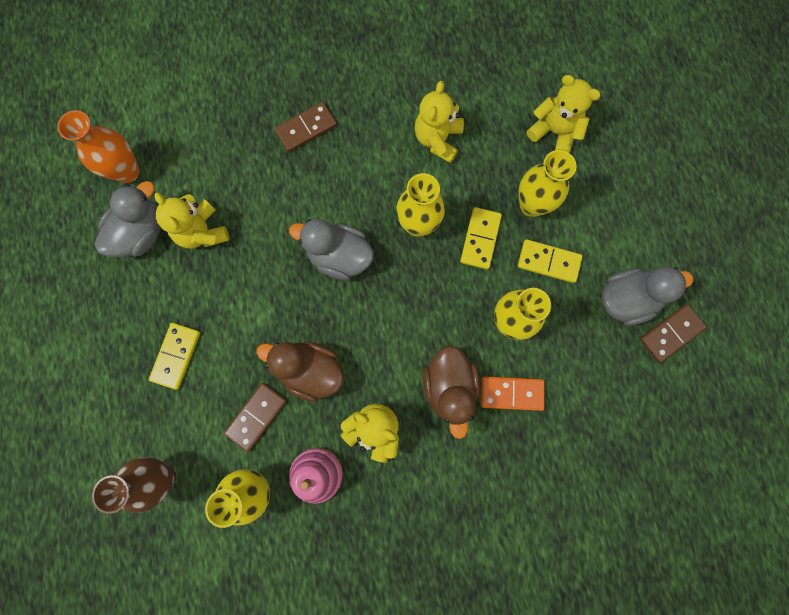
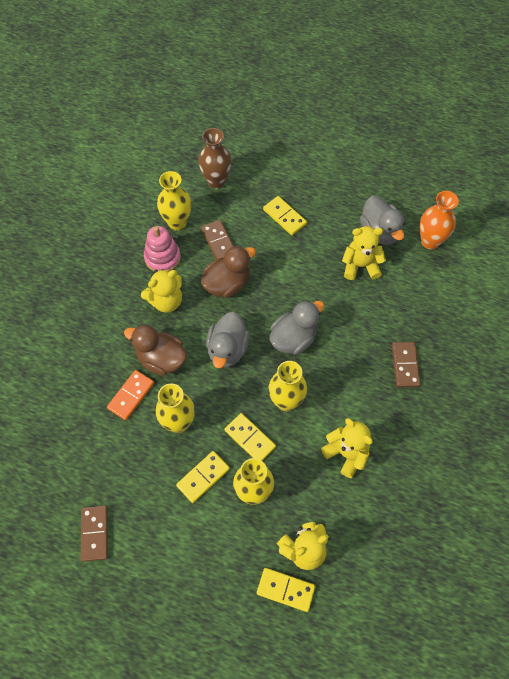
camera: 120 degrees right, 15 degrees down
grey duck [602,266,694,325] -> grey duck moved to [206,312,250,368]
none -> yellow domino [257,568,316,612]

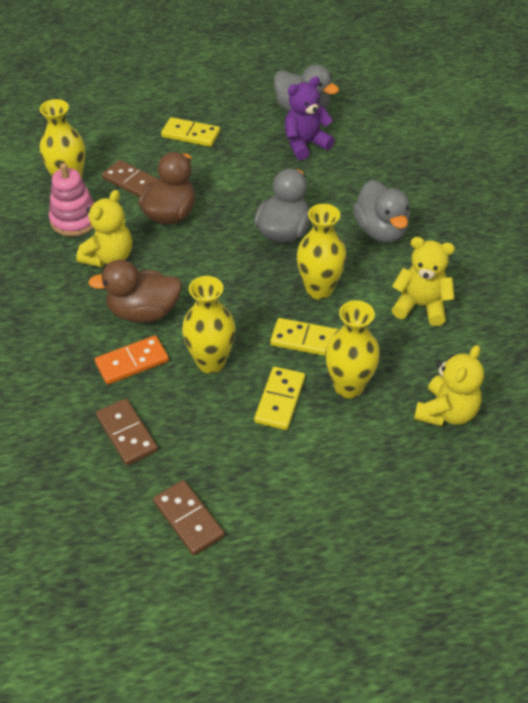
camera: 30 degrees left, 15 degrees down
orange domino [107,370,154,420] -> orange domino turned 60 degrees clockwise [95,336,169,385]
brown vase [198,128,232,189] -> none
grey duck [206,312,250,368] -> grey duck moved to [353,180,410,243]
yellow domino [257,568,316,612] -> none
yellow teddy bear [342,226,386,280] -> purple teddy bear [285,76,335,160]
brown domino [392,342,421,387] -> brown domino moved to [96,398,158,466]
orange vase [420,191,459,249] -> none

